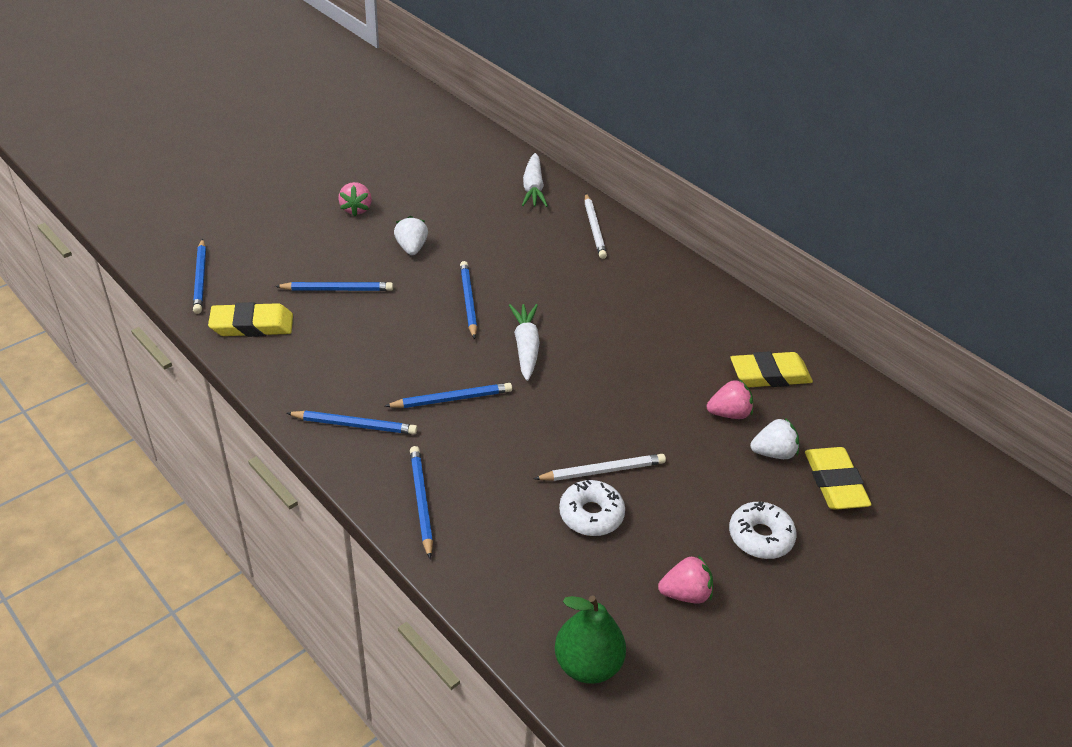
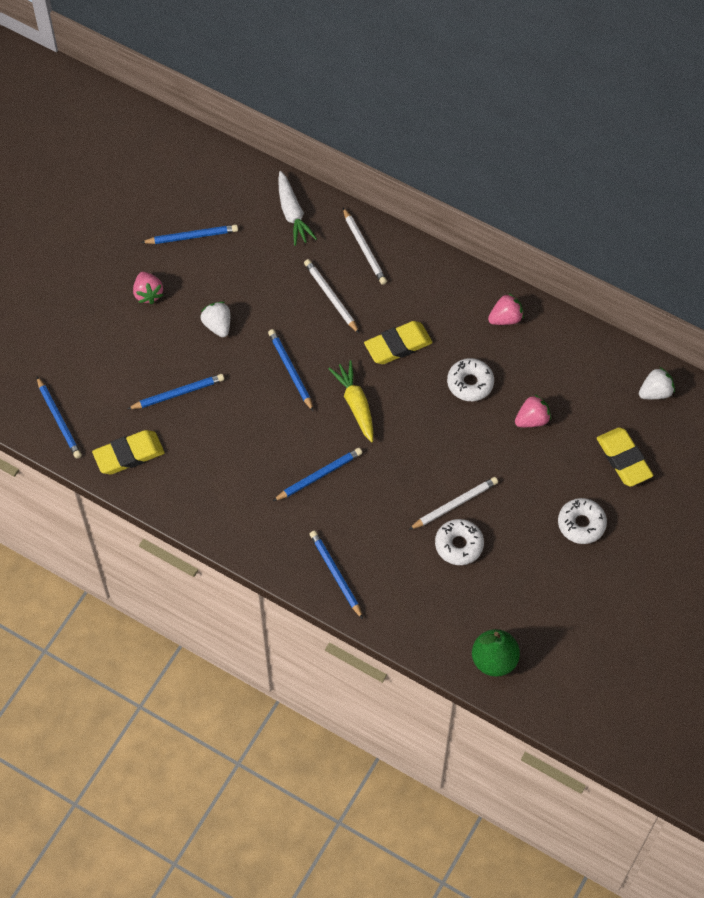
camera: 15 degrees left, 20 degrees up
blue pencil [287,411,417,435] -> blue pencil moved to [141,225,238,244]
white carrot [509,304,540,381] -> yellow carrot [328,360,373,443]
pink strawberry [658,555,713,604] -> pink strawberry moved to [488,293,524,325]
yellow eraser [730,351,813,387] -> yellow eraser moved to [364,321,433,364]
white strawberry [750,418,799,459] -> white strawberry moved to [639,367,675,399]
none -> white pencil [304,259,359,333]
none -> white donut [447,358,494,401]

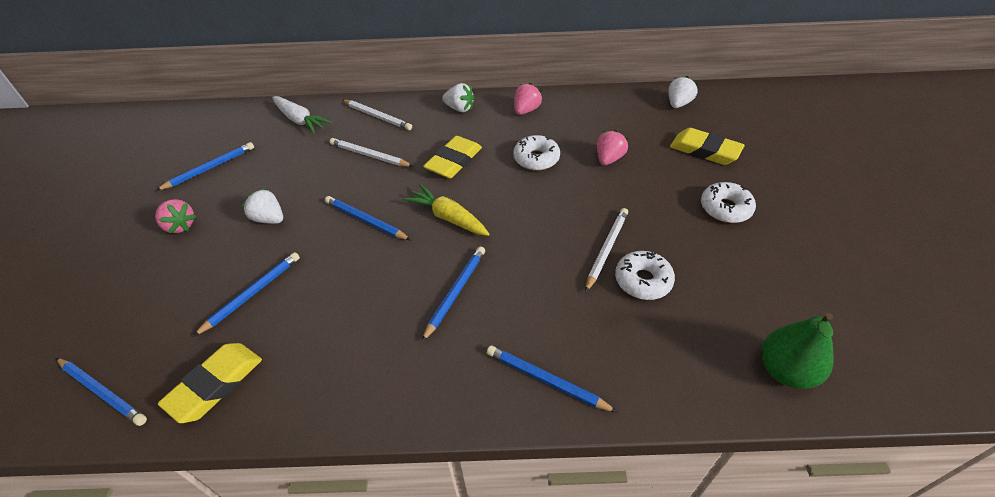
camera: 30 degrees left, 15 degrees down
none -> white strawberry [442,83,475,112]

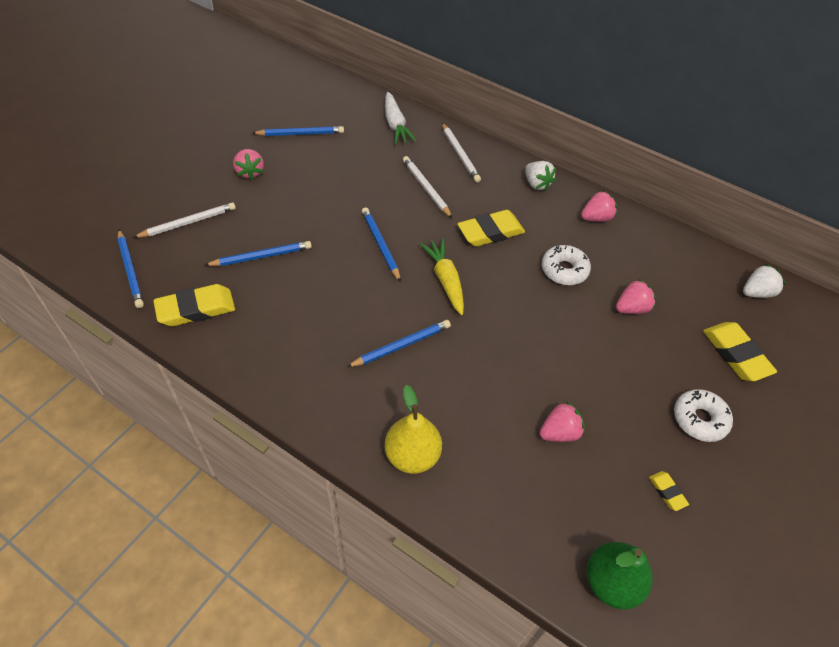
camera: 30 degrees right, 5 degrees up
white strawberry [242,188,283,224] -> none
blue pencil [487,346,618,413] -> yellow pear [384,385,442,474]
white pencil [585,208,628,292] -> white pencil moved to [133,202,236,238]
white donut [615,251,675,300] -> pink strawberry [539,401,585,442]
none -> yellow eraser [649,471,689,511]

